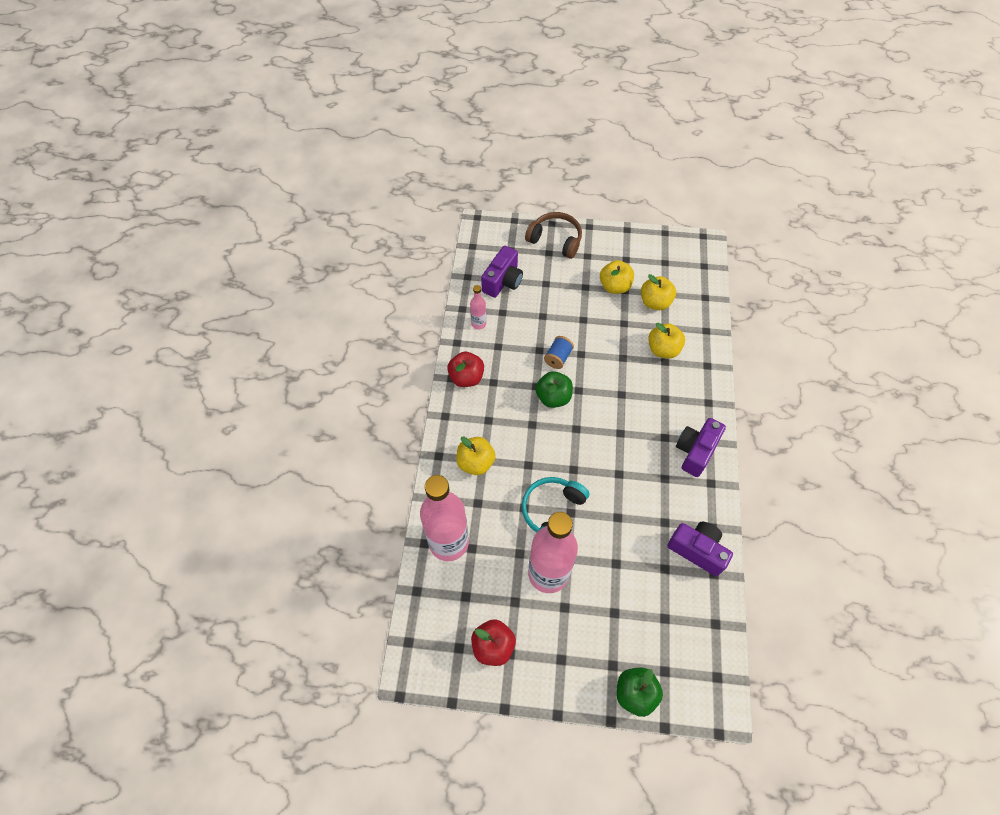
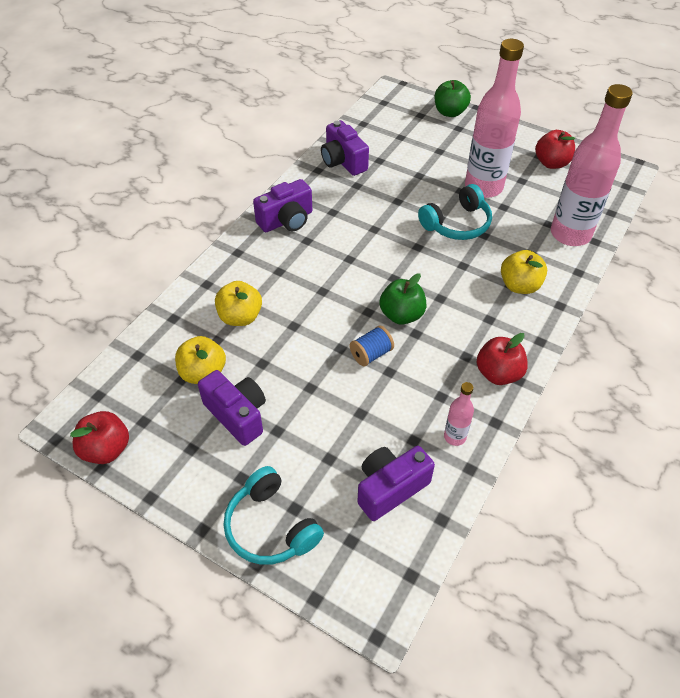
camera: 155 degrees left, 10 degrees down
brown headphones [525,212,582,259] -> turquoise headphones [224,466,324,565]
yellow apple [600,260,634,294] -> purple camera [198,370,266,446]
none -> red apple [70,411,129,464]

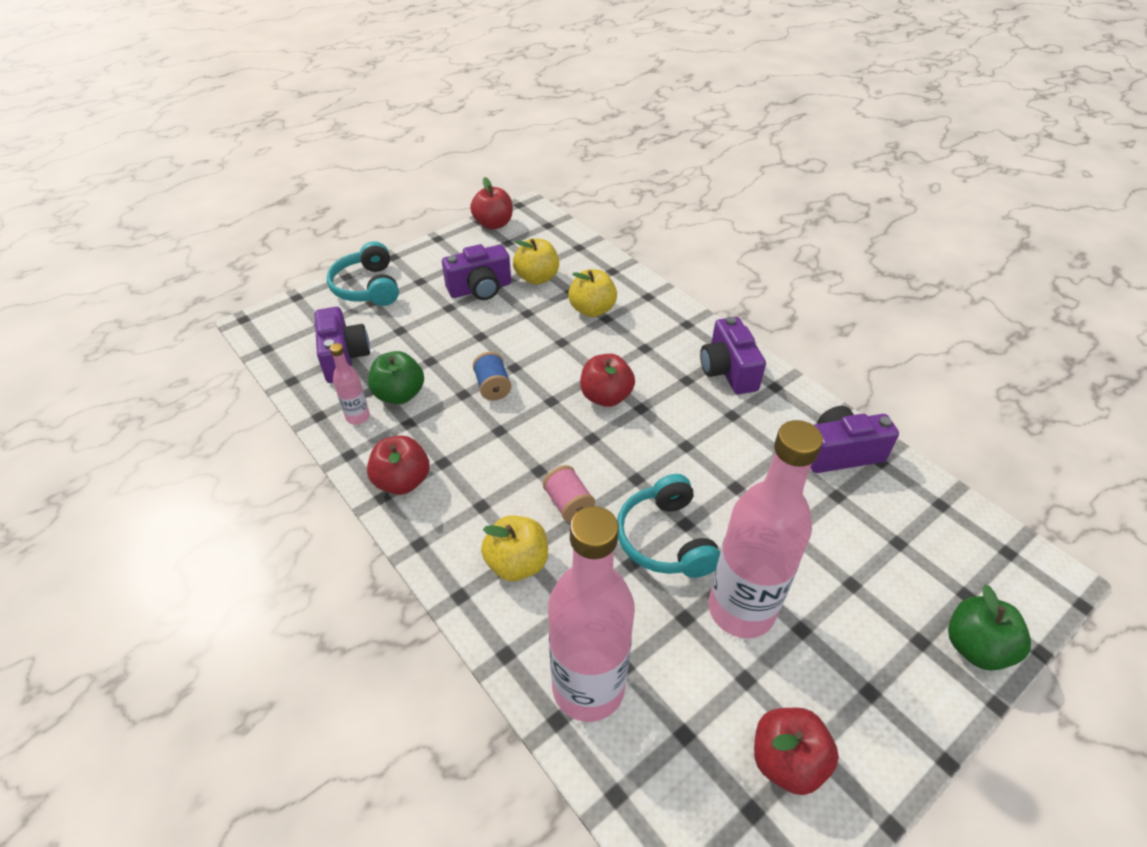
camera: 110 degrees right, 5 degrees down
turquoise headphones [224,466,324,565] -> turquoise headphones turned 90 degrees counterclockwise [327,241,399,306]
green apple [379,273,426,325] -> green apple moved to [368,351,424,404]
none -> pink spool [543,465,595,522]
none -> red apple [580,354,635,407]

